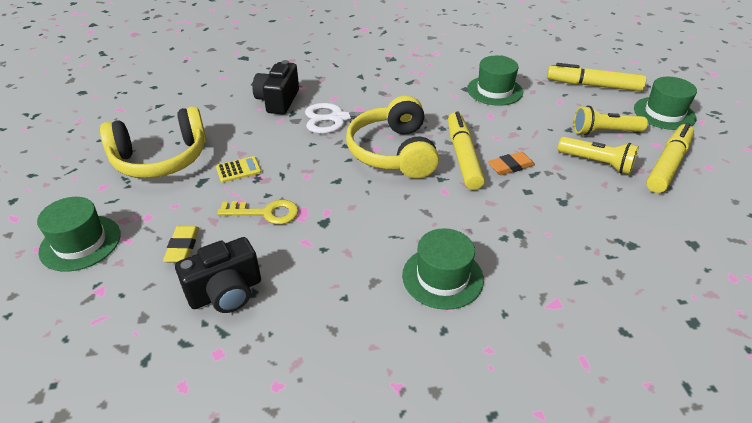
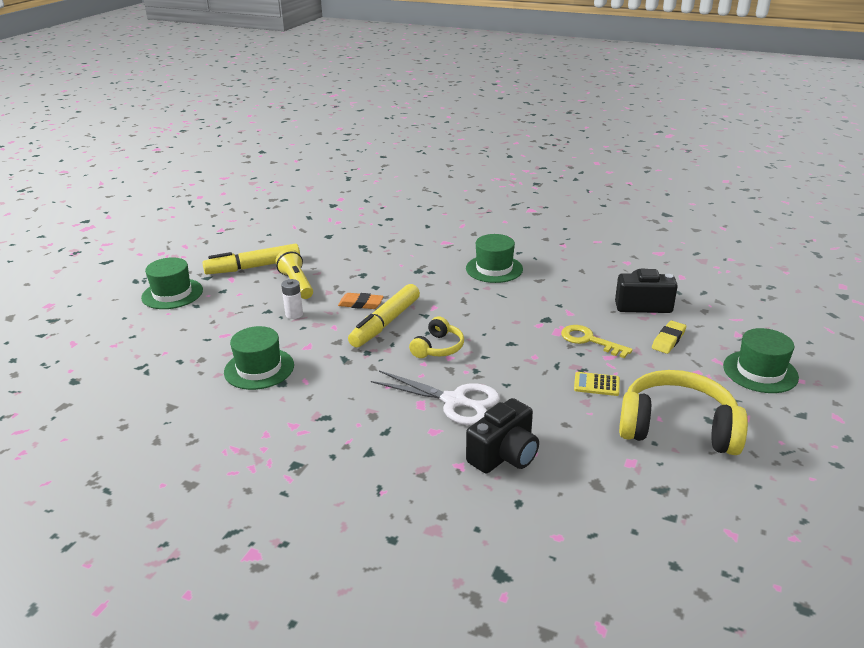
camera: 145 degrees left, 10 degrees down
yellow headphones [346,95,439,179] -> yellow headphones [409,316,464,358], size x0.53
yellow marker [547,63,646,91] -> none
yellow flashlight [574,106,648,135] -> none
none -> white battery [281,279,303,319]

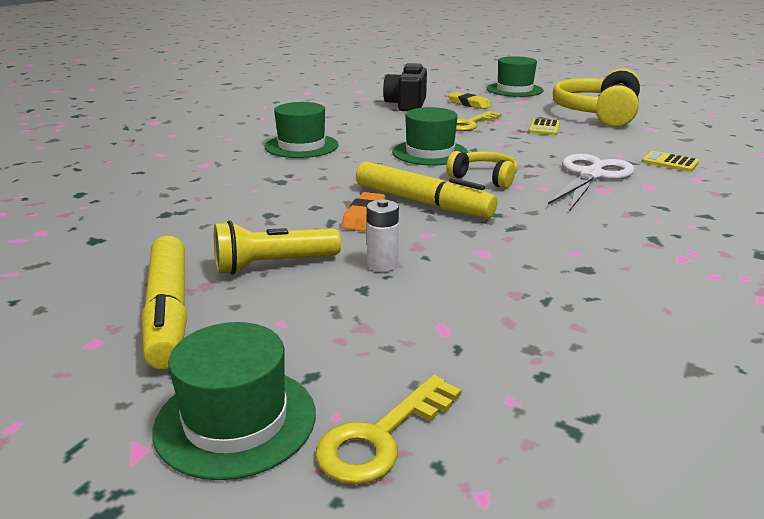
camera: 85 degrees left, 5 degrees down
green hat [224,326,294,390] -> green hat moved to [392,107,468,166]
black camera [466,398,539,474] -> yellow calculator [642,151,699,172]
none -> yellow key [315,375,462,484]

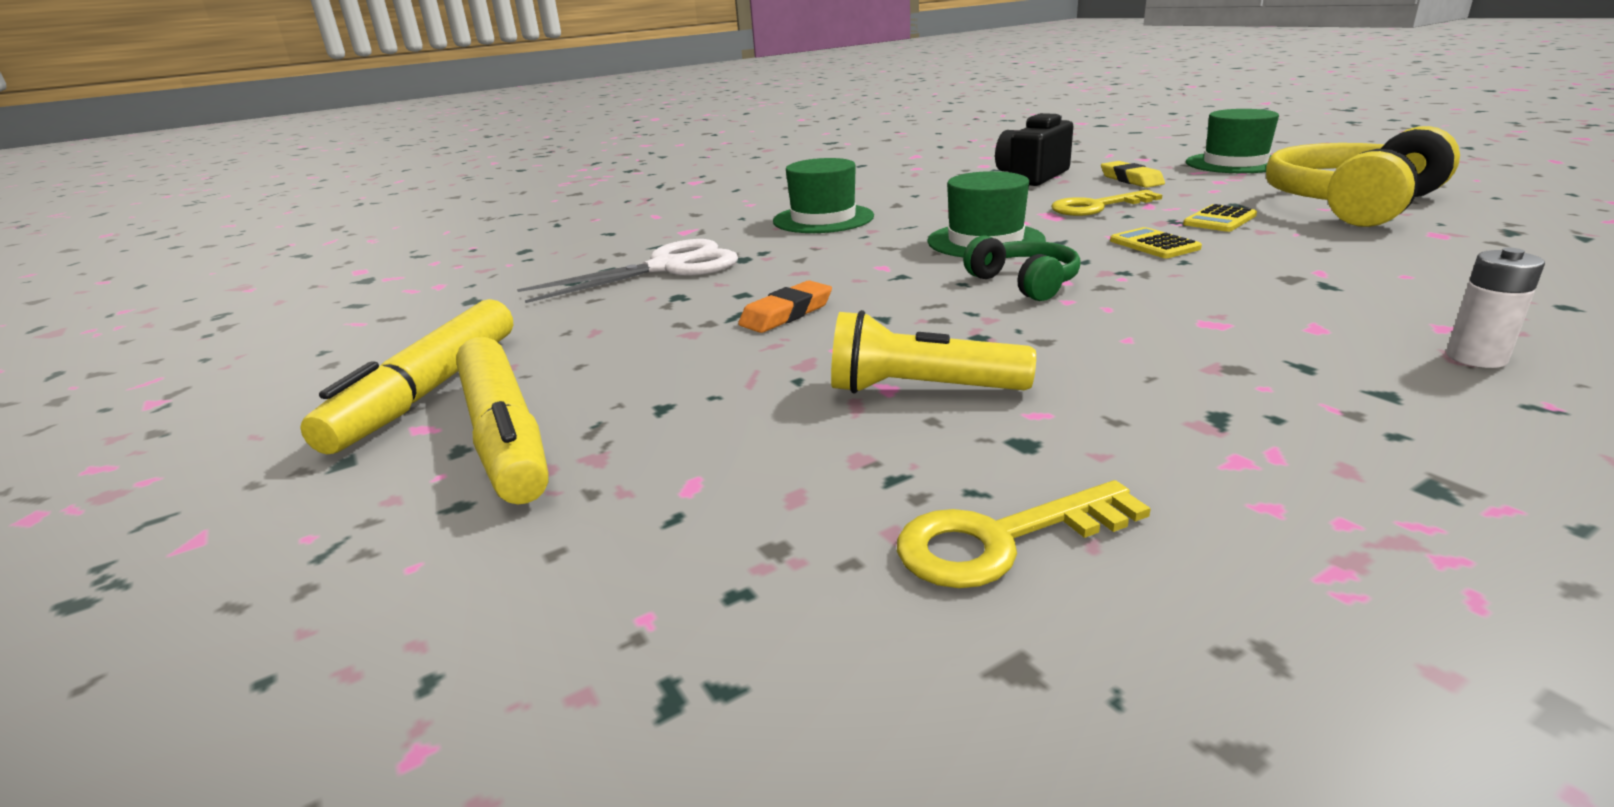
camera: 30 degrees right, 0 degrees up
green hat [152,322,316,480] -> none
yellow flashlight [214,221,341,275] -> yellow flashlight moved to [831,310,1036,394]
yellow key [315,375,462,484] -> yellow key moved to [897,480,1151,588]
yellow marker [356,162,497,218] -> yellow marker moved to [456,337,549,504]
white battery [367,199,399,272] -> white battery moved to [1446,248,1545,368]
yellow headphones [446,151,518,189] -> green headphones [963,235,1081,301]
white scissors [548,154,635,210] -> white scissors moved to [517,239,738,303]
yellow calculator [642,151,699,172] -> yellow calculator moved to [1110,227,1202,258]

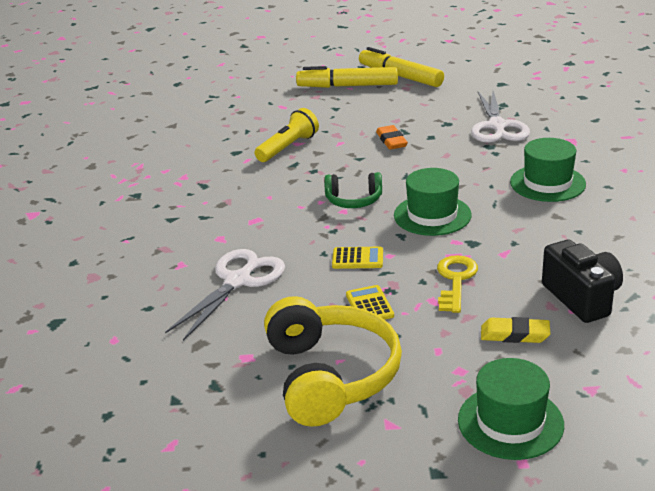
camera: 120 degrees right, 5 degrees up
yellow key [897,480,1151,588] -> none
white battery [1446,248,1545,368] -> none
none -> white scissors [165,249,285,341]

